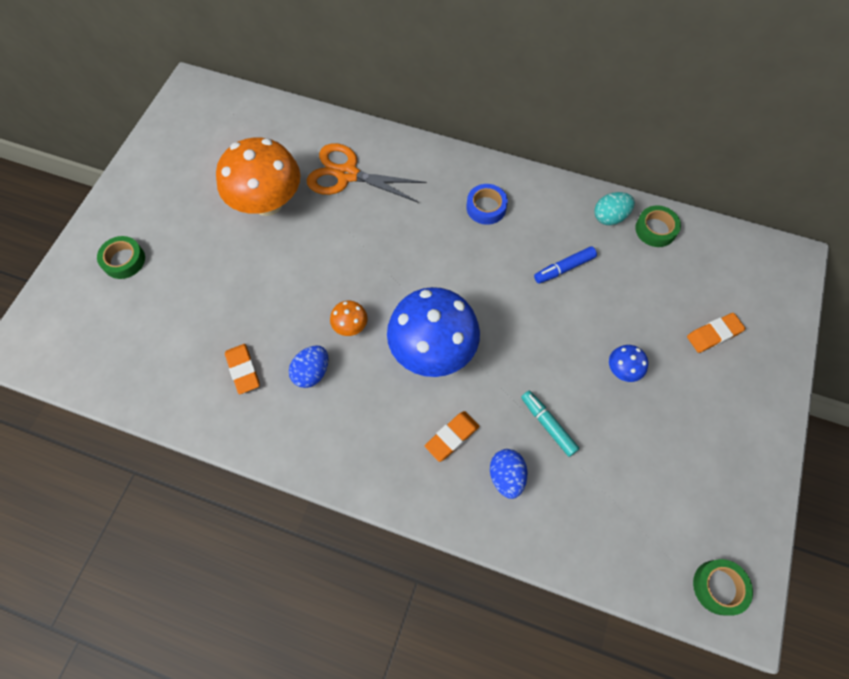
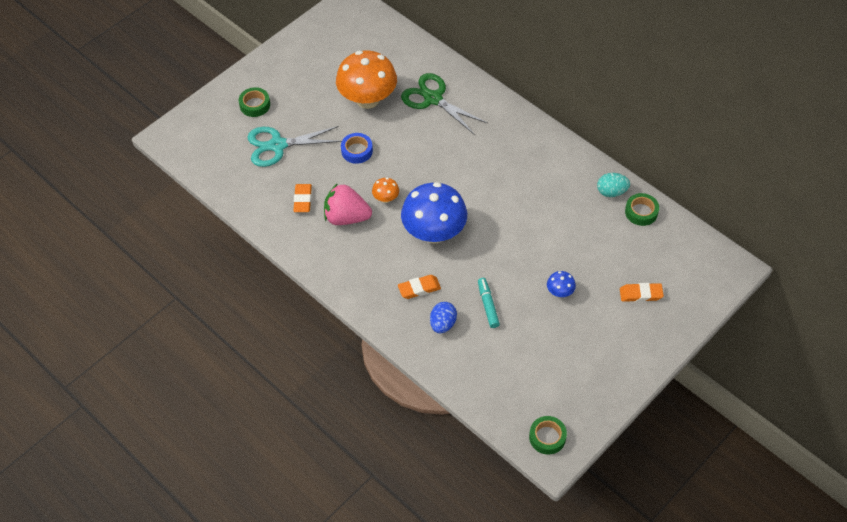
camera: 25 degrees right, 10 degrees down
blue egg [289,345,329,388] -> pink strawberry [324,183,372,225]
orange scissors [307,143,427,203] -> green scissors [401,73,487,134]
blue tape [466,184,508,225] -> blue tape moved to [341,133,373,164]
blue marker [534,246,597,283] -> none
none -> turquoise scissors [247,126,342,167]

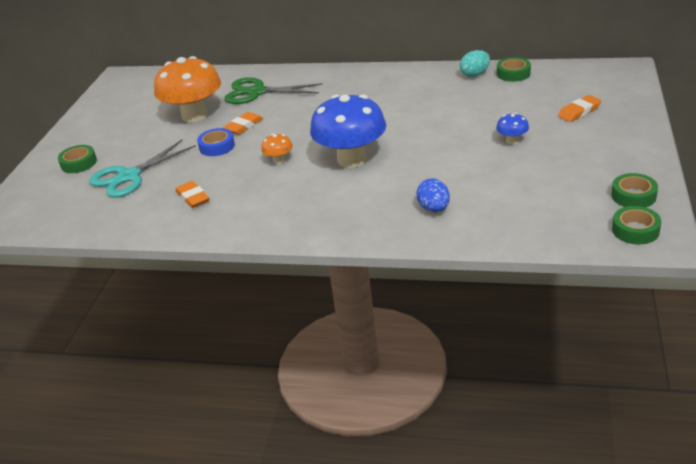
camera: 30 degrees left, 20 degrees down
pink strawberry [324,183,372,225] -> none
orange eraser [398,275,441,299] -> orange eraser moved to [223,112,263,135]
turquoise marker [478,278,500,328] -> none
none -> green tape [611,173,658,207]

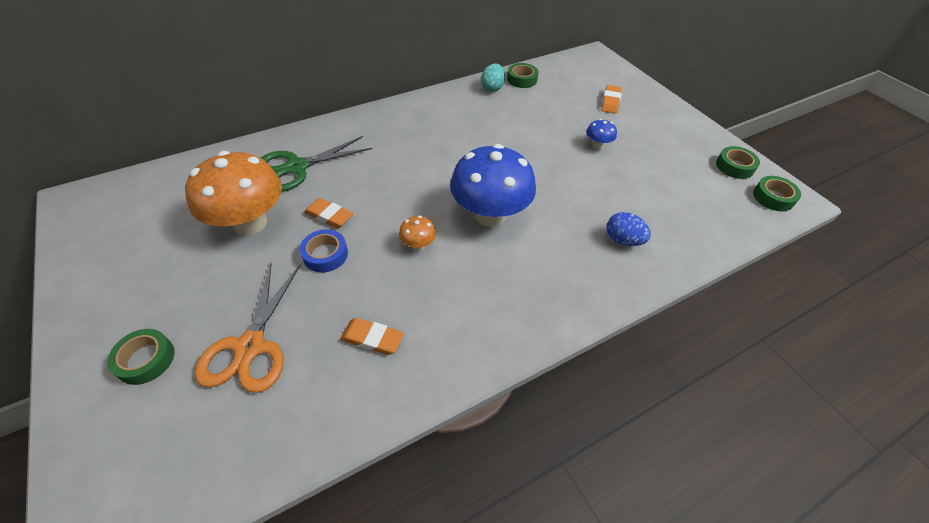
camera: 45 degrees left, 15 degrees up
turquoise scissors [89,140,196,198] -> orange scissors [194,263,300,393]
orange eraser [223,112,263,135] -> orange eraser turned 60 degrees counterclockwise [304,198,353,228]

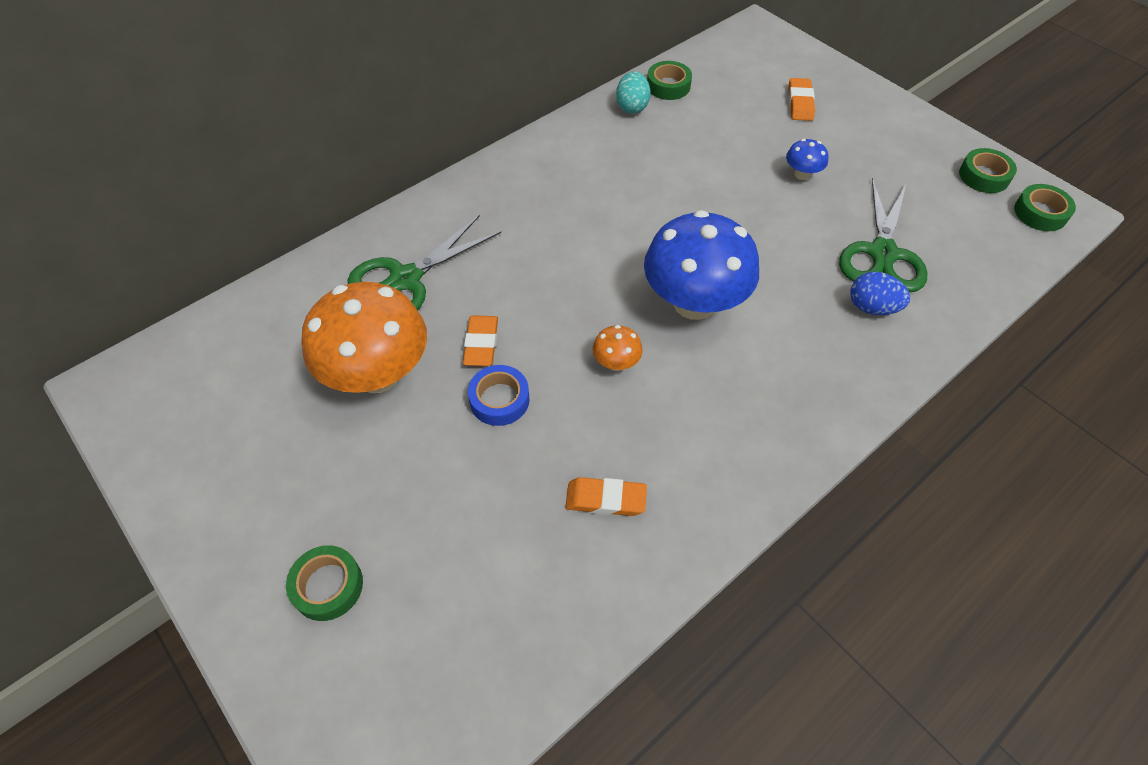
camera: 10 degrees left, 5 degrees up
orange scissors [194,263,300,393] -> none
orange eraser [304,198,353,228] -> orange eraser turned 75 degrees clockwise [463,315,498,366]
none -> green scissors [839,177,928,292]

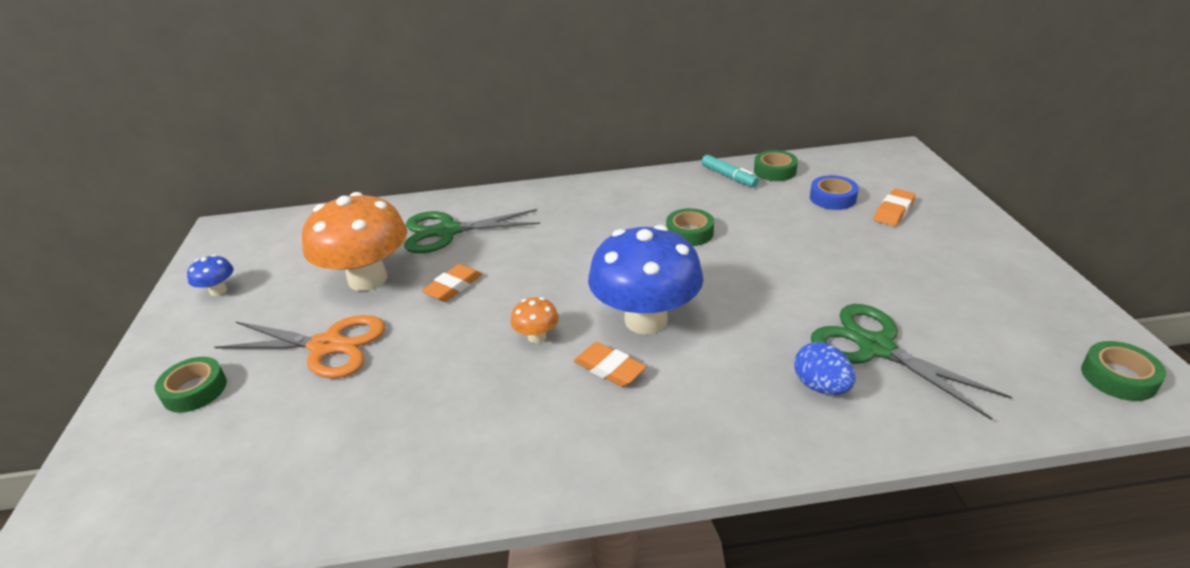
camera: 35 degrees right, 20 degrees down
blue tape [468,365,530,426] -> blue tape moved to [810,175,859,210]
orange eraser [565,477,647,516] -> orange eraser moved to [574,342,646,387]
turquoise egg [616,71,651,114] -> turquoise marker [701,155,759,187]
blue mushroom [786,139,829,180] -> blue mushroom moved to [187,255,234,296]
green scissors [839,177,928,292] -> green scissors turned 90 degrees clockwise [811,304,1012,420]
green tape [959,148,1017,193] -> green tape moved to [666,208,714,246]
none -> orange scissors [214,315,385,378]

